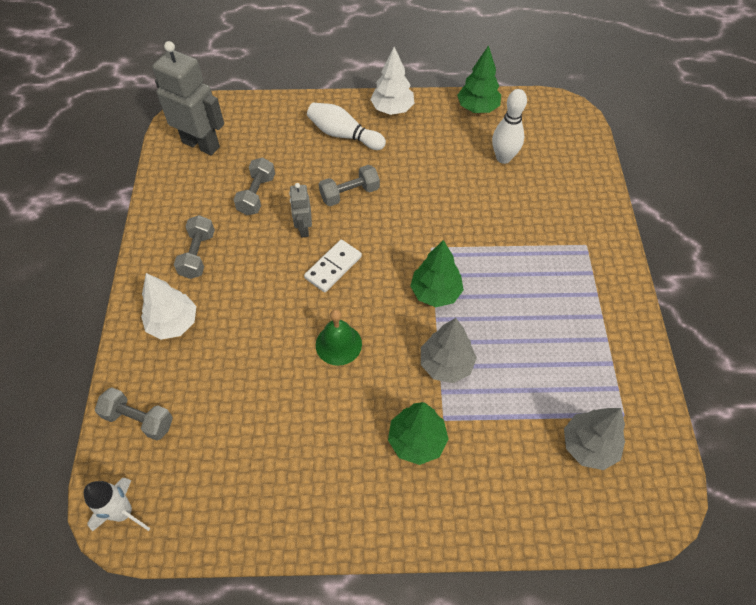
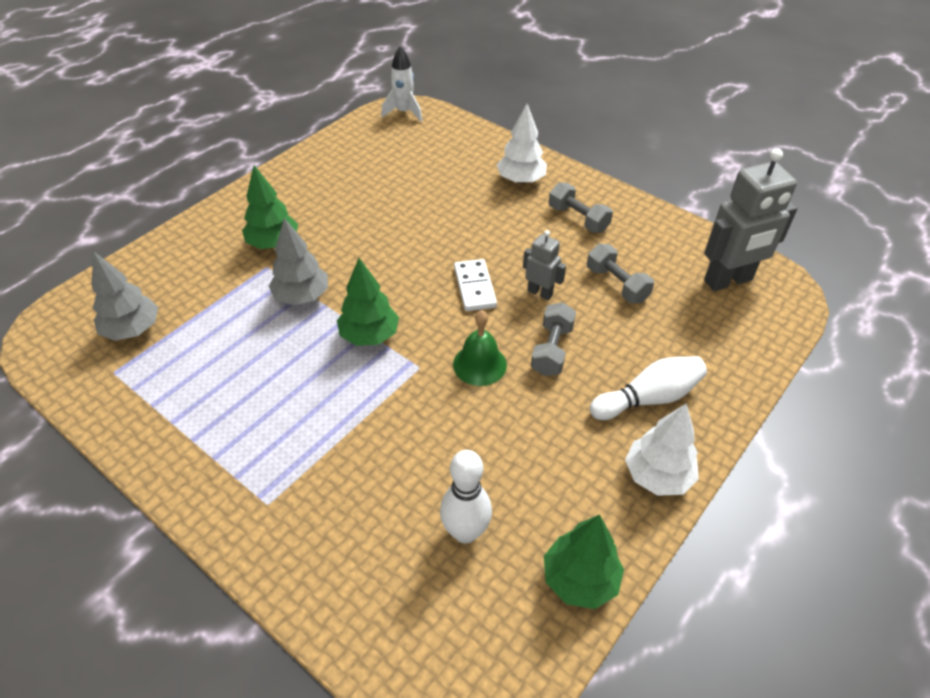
camera: 130 degrees right, 10 degrees down
grey dumbbell [95,387,173,440] -> none
green bell [316,309,362,366] -> green bell moved to [453,310,507,386]

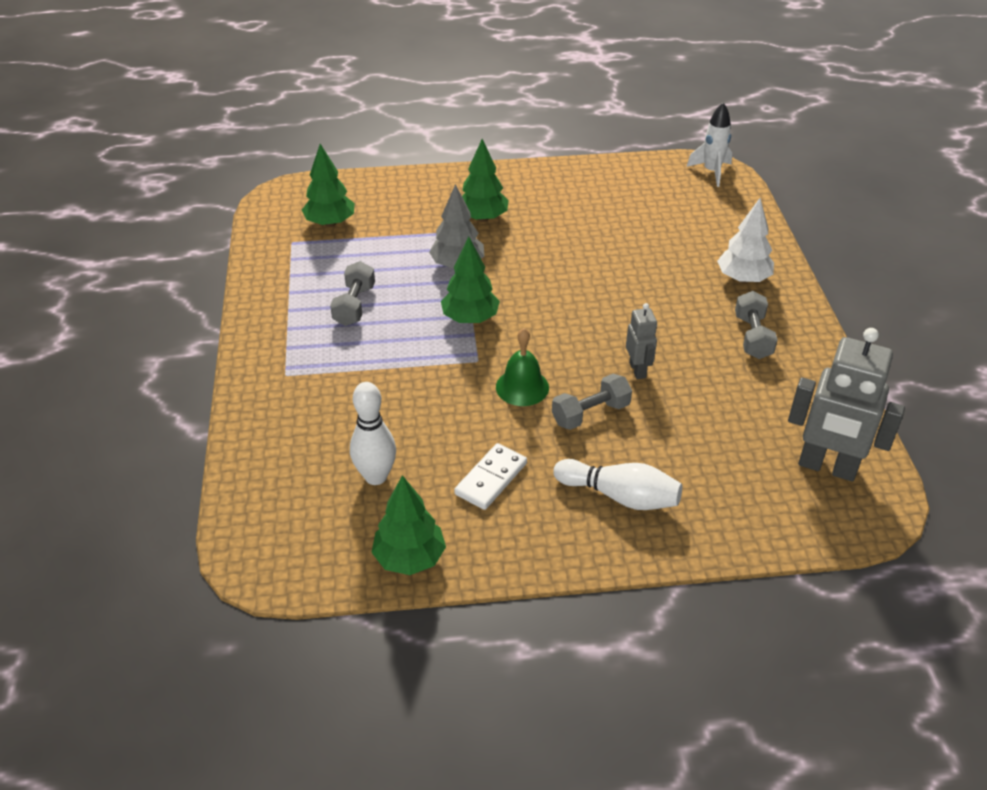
camera: 45 degrees right, 5 degrees down
grey tree [92,251,158,341] -> green tree [302,144,355,227]
white domino [454,259,497,311] -> white domino moved to [454,443,527,510]
grey dumbbell [587,244,654,303] -> grey dumbbell moved to [330,261,375,326]
white tree [625,403,699,496] -> none

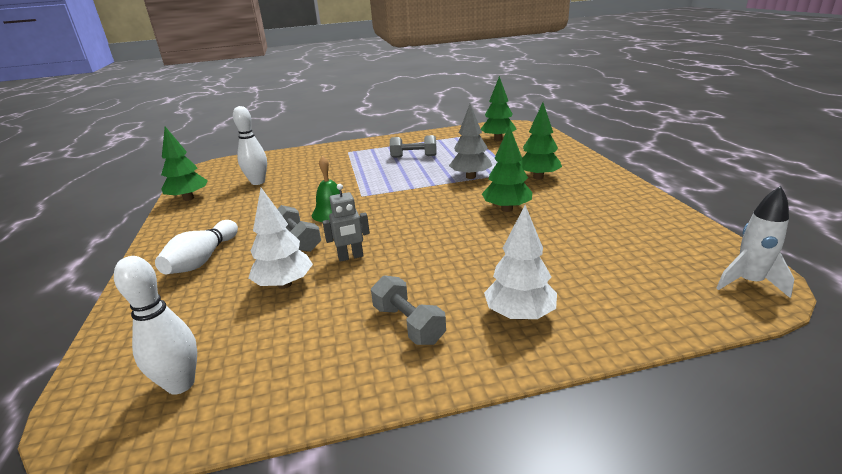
camera: 85 degrees right, 15 degrees down
green tree [441,237,500,323] -> green tree moved to [482,125,532,212]
white domino [454,443,527,510] -> none
grey dumbbell [735,291,778,359] -> grey dumbbell turned 60 degrees clockwise [371,275,446,345]
grey robot [788,328,905,482] -> white bowling pin [114,256,197,395]
none -> white tree [249,188,313,289]

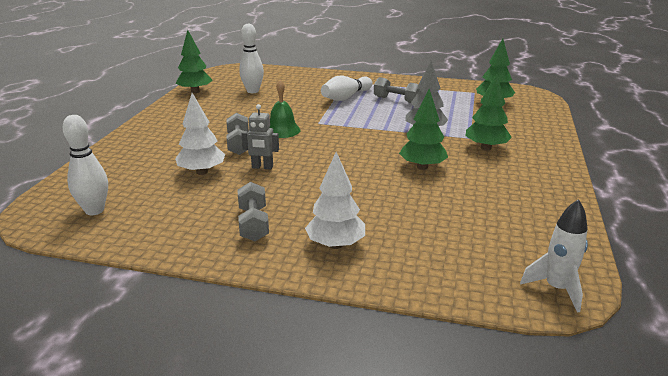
camera: 25 degrees right, 0 degrees up
white bowling pin [155,220,238,274] -> white bowling pin moved to [321,76,372,101]

